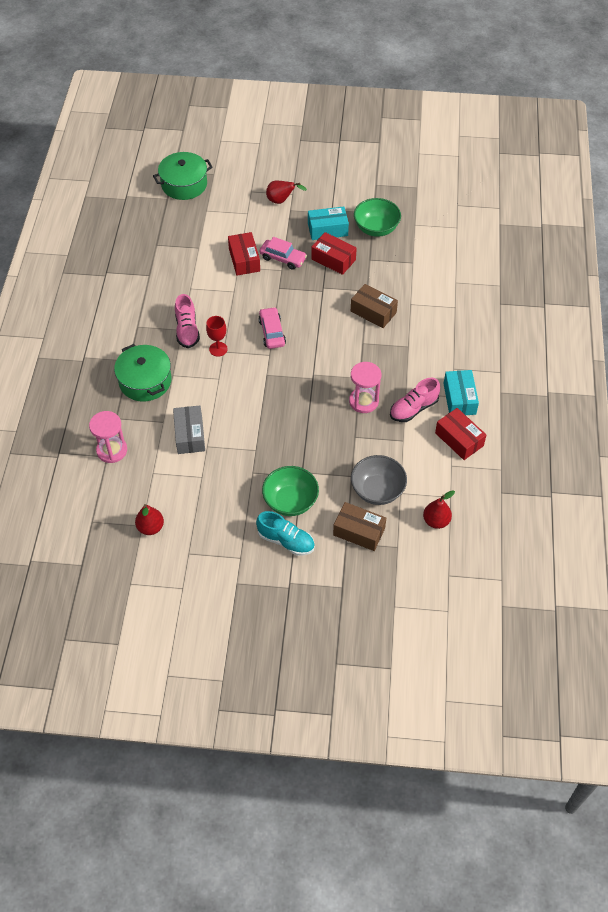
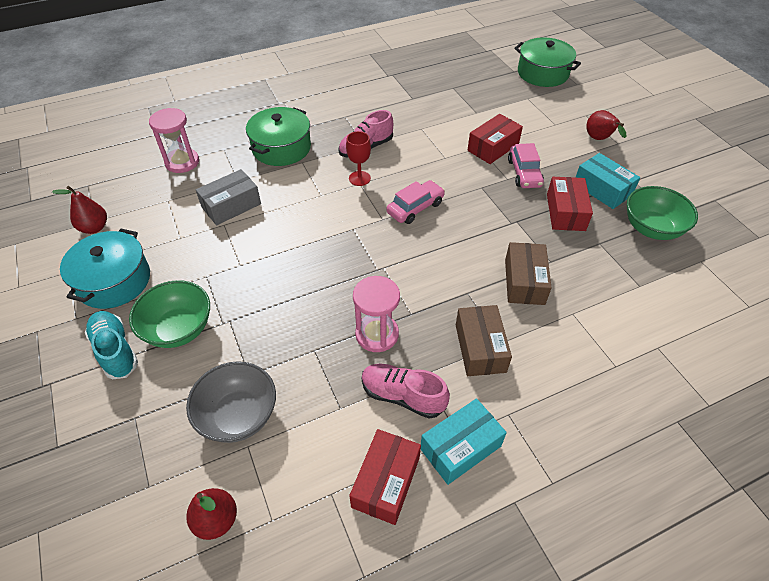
camera: 60 degrees right, 5 degrees down
turquoise shoe [256,511,315,556] -> turquoise shoe turned 150 degrees clockwise [85,311,138,379]
brown box [333,502,386,551] -> brown box moved to [456,305,512,376]
none -> turquoise pot [60,229,150,309]

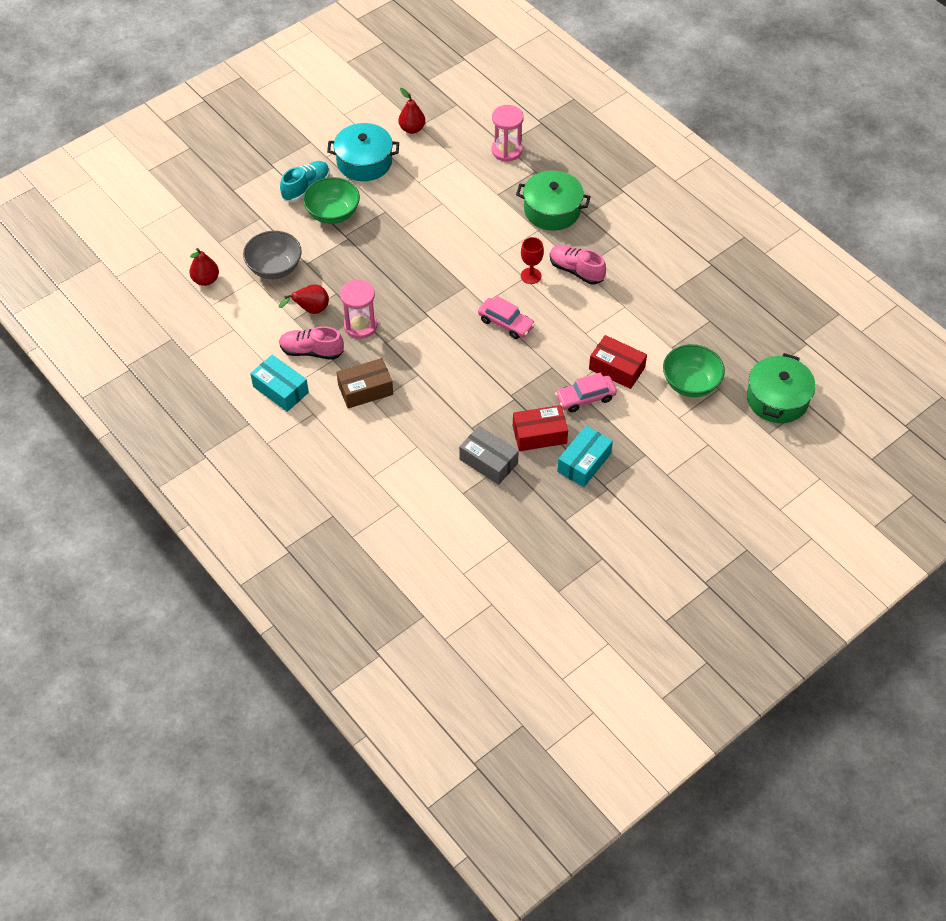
camera: 75 degrees right, 5 degrees up
grey box [196,169,261,225] -> grey box moved to [459,426,519,485]
red box [349,429,421,525] -> none
pink shoe [362,364,450,419] -> pink shoe turned 90 degrees counterclockwise [279,326,344,360]
brown box [505,242,552,305] -> none
red pear [586,110,626,140] -> red pear moved to [279,284,329,314]
green bowl [627,186,698,240] -> green bowl moved to [663,344,725,397]

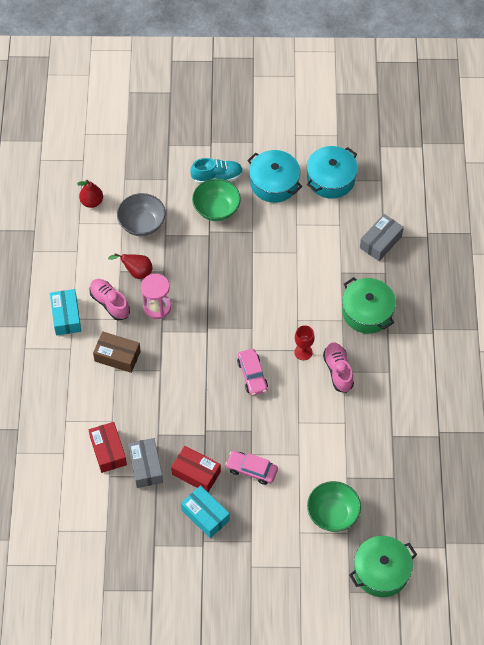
camera: 40 degrees right, 5 degrees up
red pear [399,88,425,134] -> turquoise pot [307,146,358,199]
pink hourglass [492,105,524,162] -> grey box [360,214,404,261]
turquoise box [557,426,613,487] -> turquoise box turned 60 degrees clockwise [181,485,230,538]
red box [589,335,647,389] -> red box moved to [89,422,127,473]

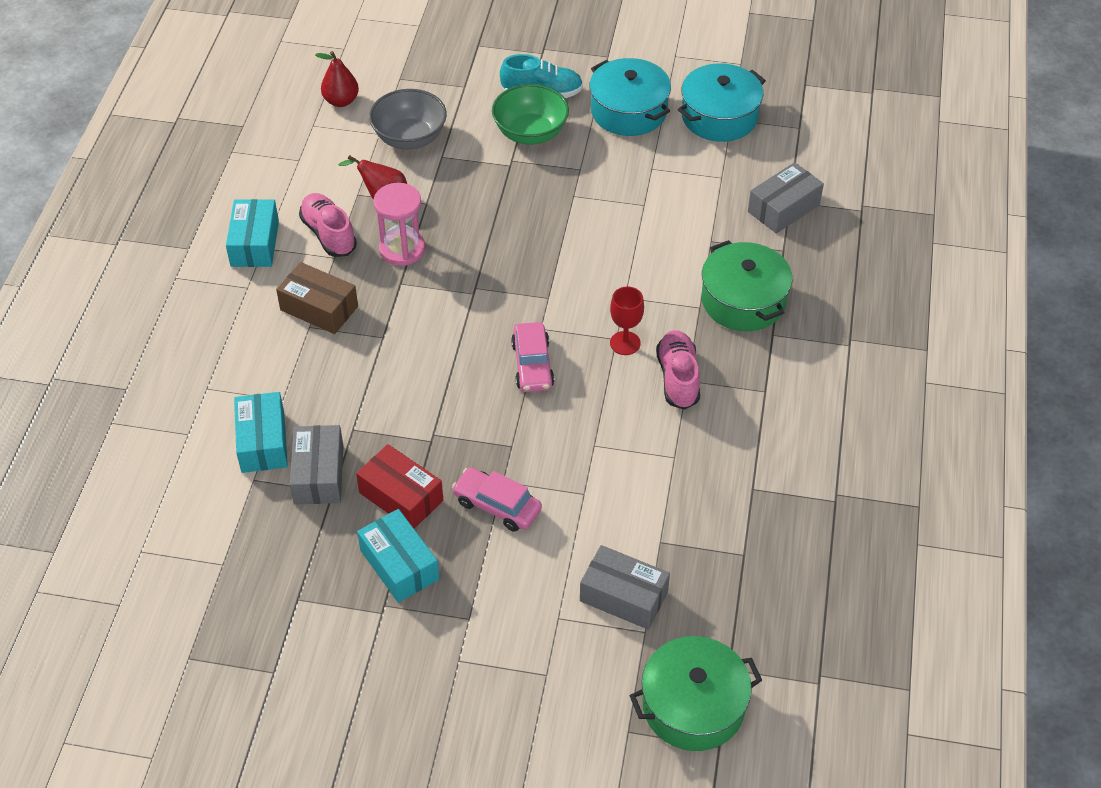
camera: 10 degrees right, 10 degrees down
red box [89,422,127,473] -> turquoise box [234,392,288,473]
green bowl [307,481,361,532] -> grey box [580,545,670,630]

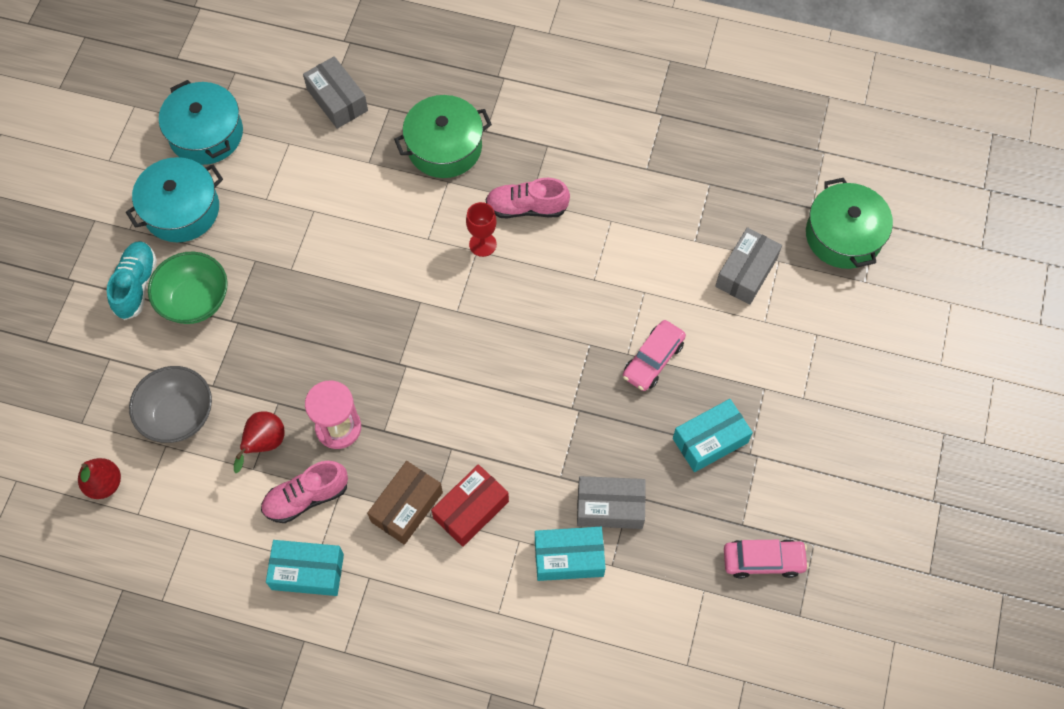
camera: 85 degrees left, 15 degrees up
red box [356,444,443,529] -> red box moved to [431,464,509,547]
pink car [511,322,554,392] -> pink car moved to [724,539,809,579]

